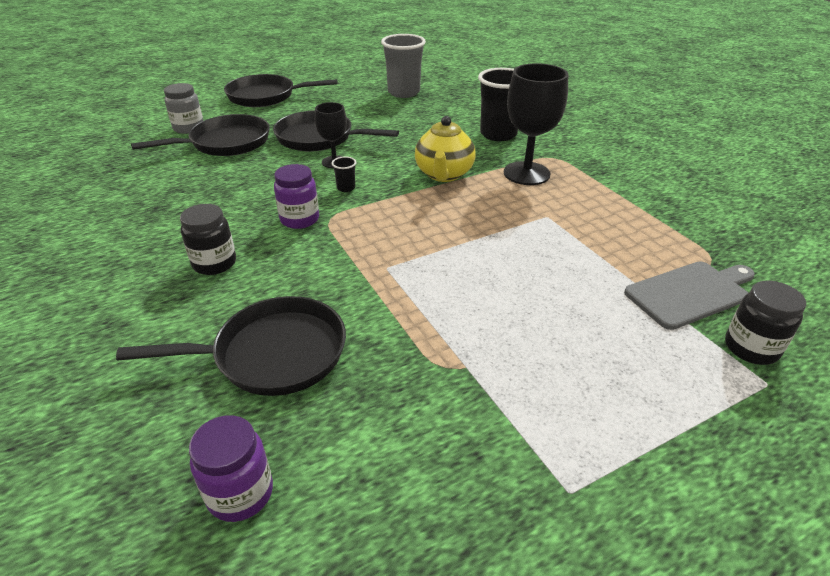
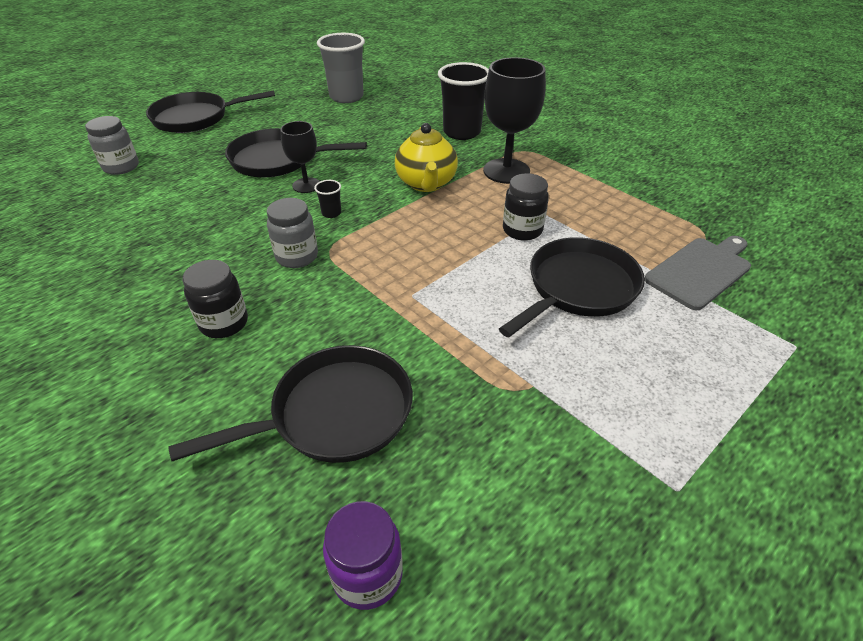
camera: 15 degrees left, 5 degrees up
black pan [131,114,270,156] -> black pan moved to [499,237,645,337]
purple jar [274,164,319,229] -> grey jar [267,198,318,268]
black jar [725,281,806,365] -> black jar moved to [503,173,549,241]

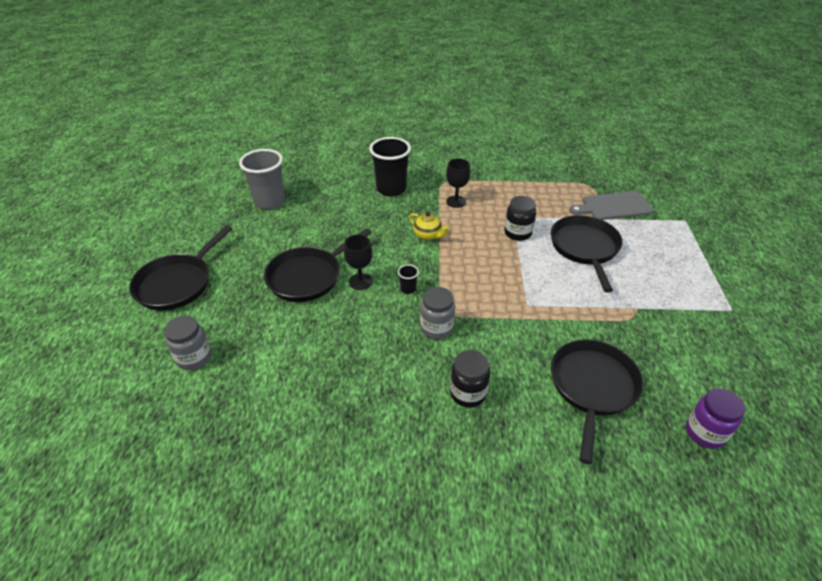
camera: 45 degrees left, 0 degrees up
yellow teapot [395,123,458,192] -> yellow teapot [409,212,449,241], size x0.60
black goblet [483,57,546,184] -> black goblet [446,158,470,208], size x0.58
grey cutting board [645,236,751,310] -> grey cutting board turned 105 degrees counterclockwise [569,191,653,220]

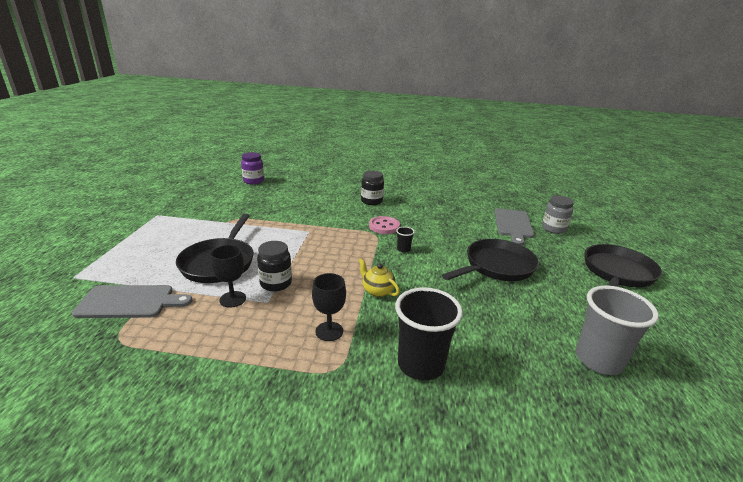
camera: 175 degrees left, 15 degrees down
black goblet [344,235,372,290] -> black goblet moved to [211,245,246,308]
grey jar [420,287,455,339] -> pink button [369,216,400,234]
black pan [551,339,643,464] -> none
none -> grey cutting board [495,208,534,245]

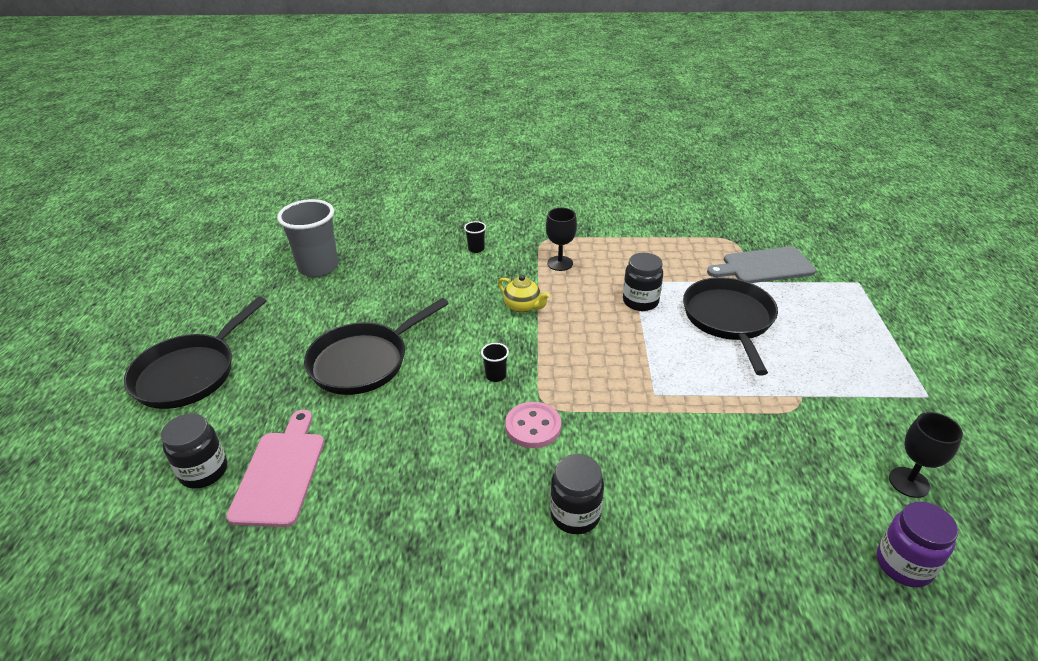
camera: 175 degrees right, 10 degrees up
black goblet [211,245,246,308] -> black goblet moved to [889,412,963,498]
black cup [395,287,463,381] -> black cup [464,221,486,253], size x0.43
grey cutting board [495,208,534,245] -> pink cutting board [226,410,324,527]
grey jar [542,196,574,234] -> black jar [161,413,227,489]

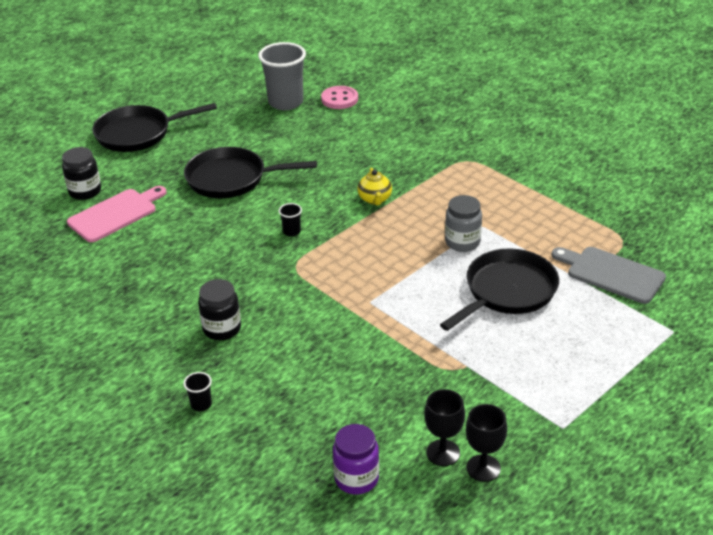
camera: 45 degrees right, 0 degrees up
black cup [464,221,486,253] -> black cup moved to [183,372,212,411]
pink button [505,402,561,448] -> pink button moved to [321,86,358,109]
black goblet [546,208,577,271] -> black goblet moved to [466,404,507,482]
black jar [623,253,663,311] -> grey jar [445,195,482,252]

